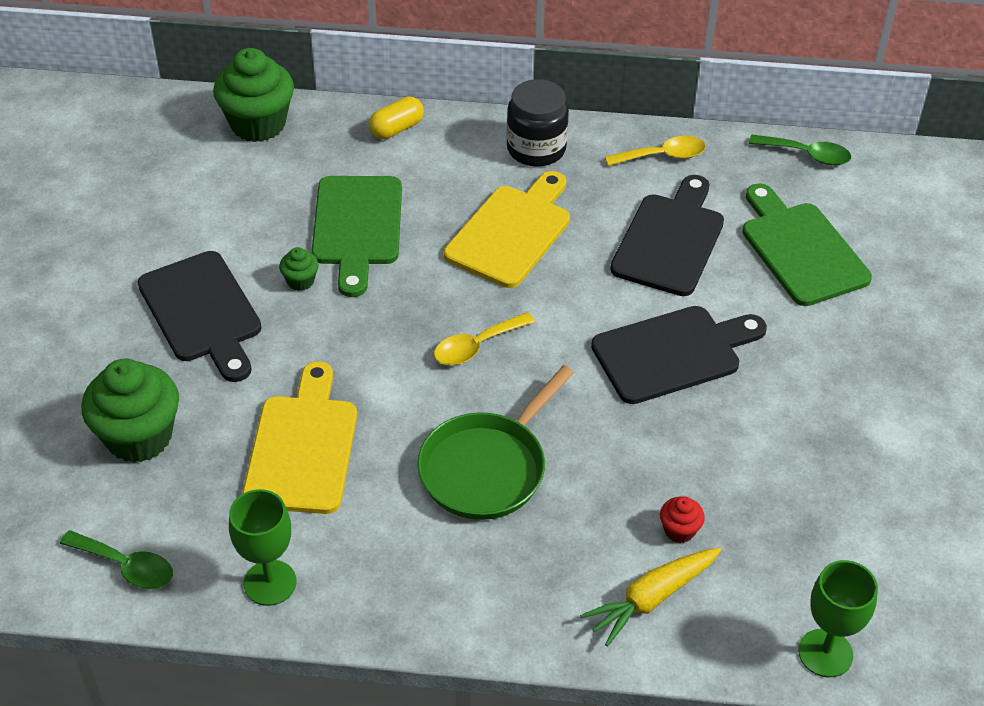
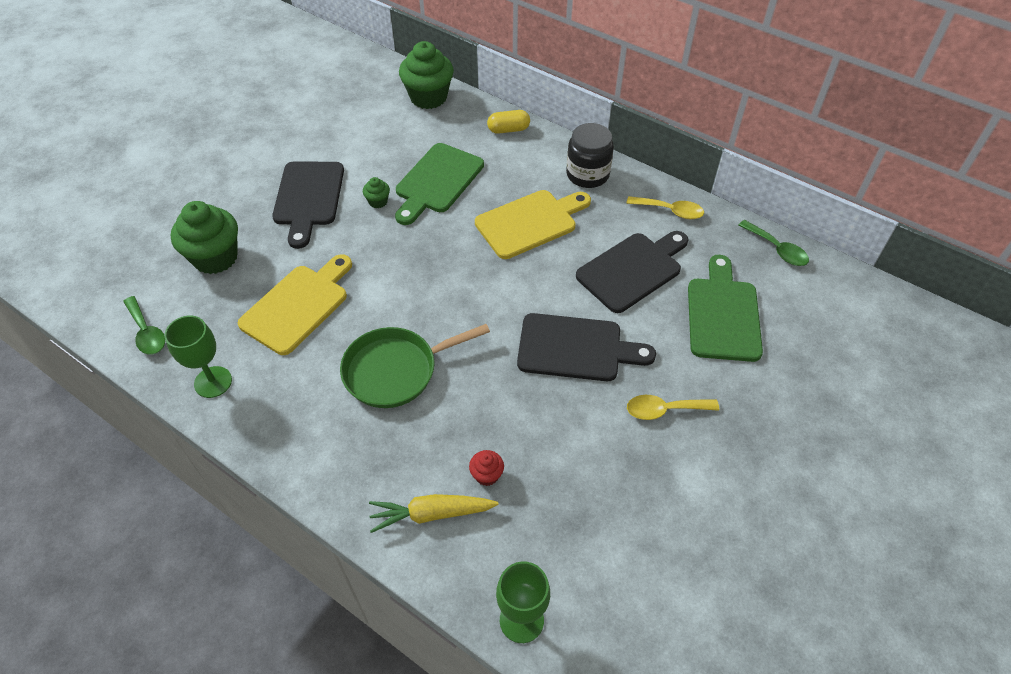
camera: 30 degrees right, 5 degrees up
yellow spoon [434,312,535,365] -> yellow spoon moved to [627,395,719,420]

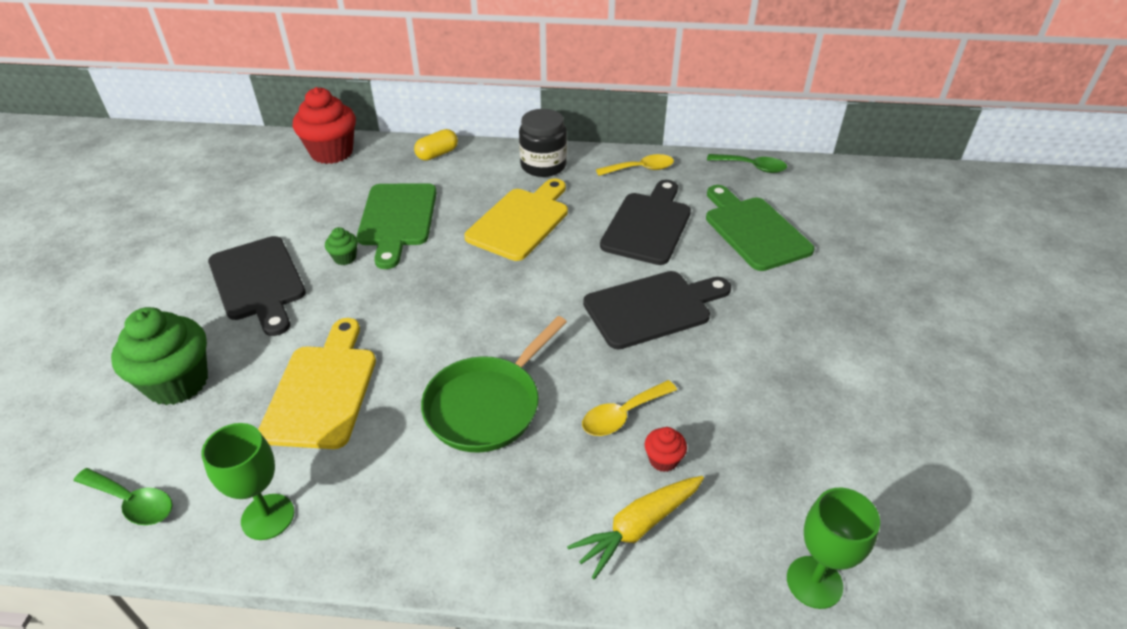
camera: 30 degrees left, 10 degrees down
green cupcake [399,41,454,109] -> red cupcake [293,87,356,164]
yellow spoon [627,395,719,420] -> yellow spoon moved to [582,380,677,436]

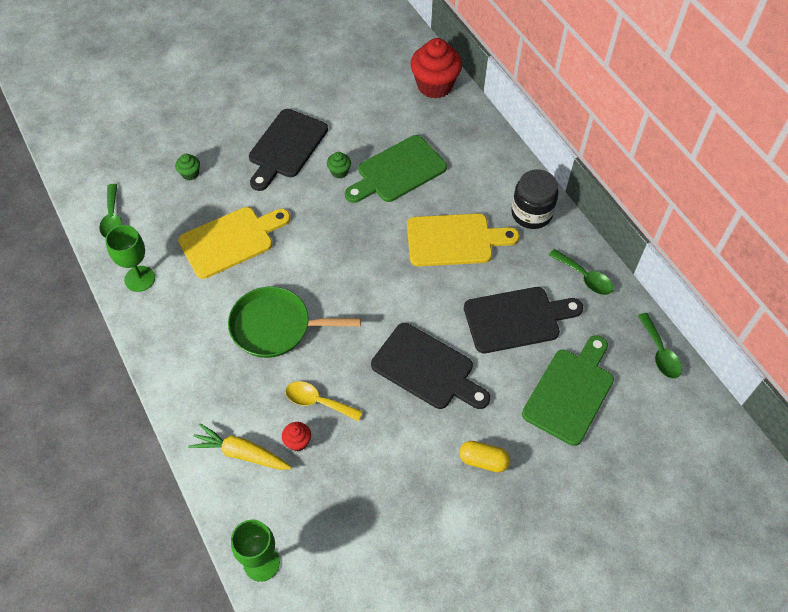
camera: 55 degrees right, 15 degrees up
green cupcake [111,307,208,405] -> green cupcake [175,154,200,180], size x0.45
yellow capsule [414,129,458,160] -> yellow capsule moved to [459,441,510,472]
yellow spoon [596,154,674,176] -> green spoon [549,249,613,295]

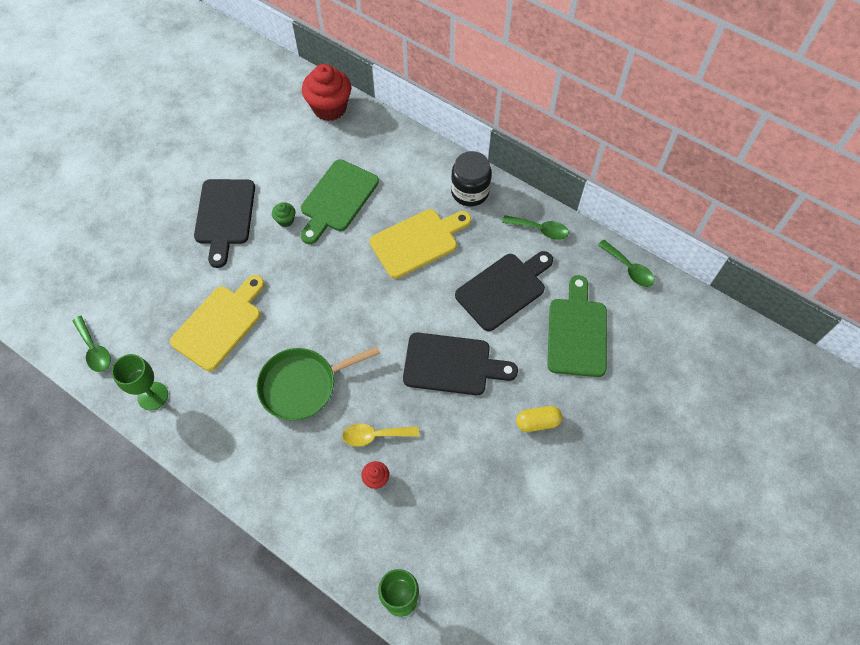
camera: 25 degrees left, 5 degrees up
green cupcake [175,154,200,180] -> none
yellow carrot [188,423,291,470] -> none

